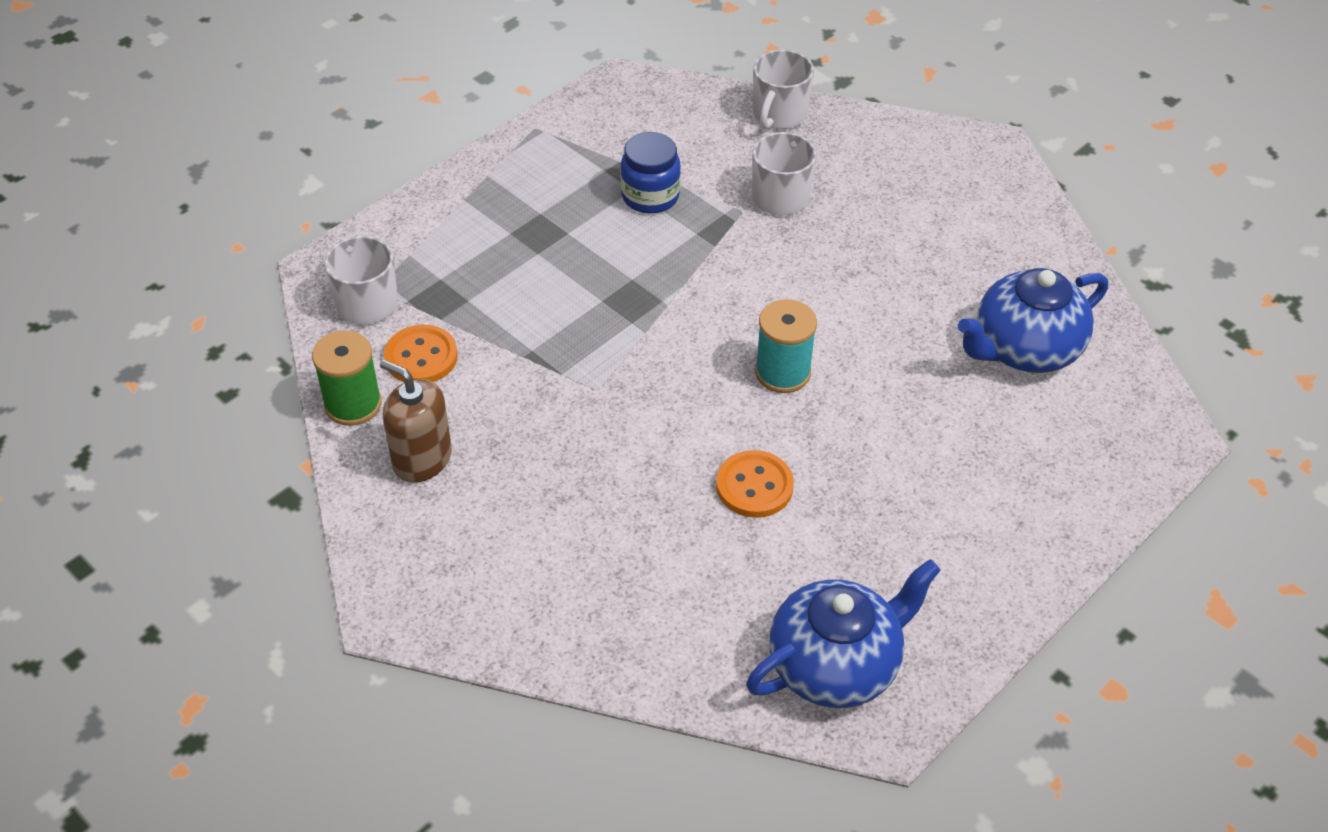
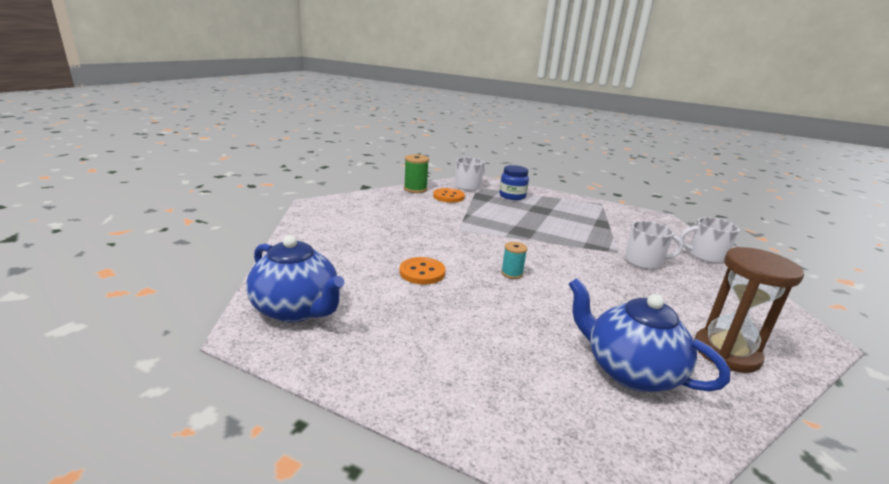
camera: 70 degrees right, 25 degrees down
brown soap dispenser [380,360,452,483] -> none
blue jar [621,132,681,214] -> blue jar moved to [499,165,529,200]
turquoise spool [755,299,817,393] -> turquoise spool [501,242,528,279], size x0.64
none -> brown hourglass [694,247,804,373]

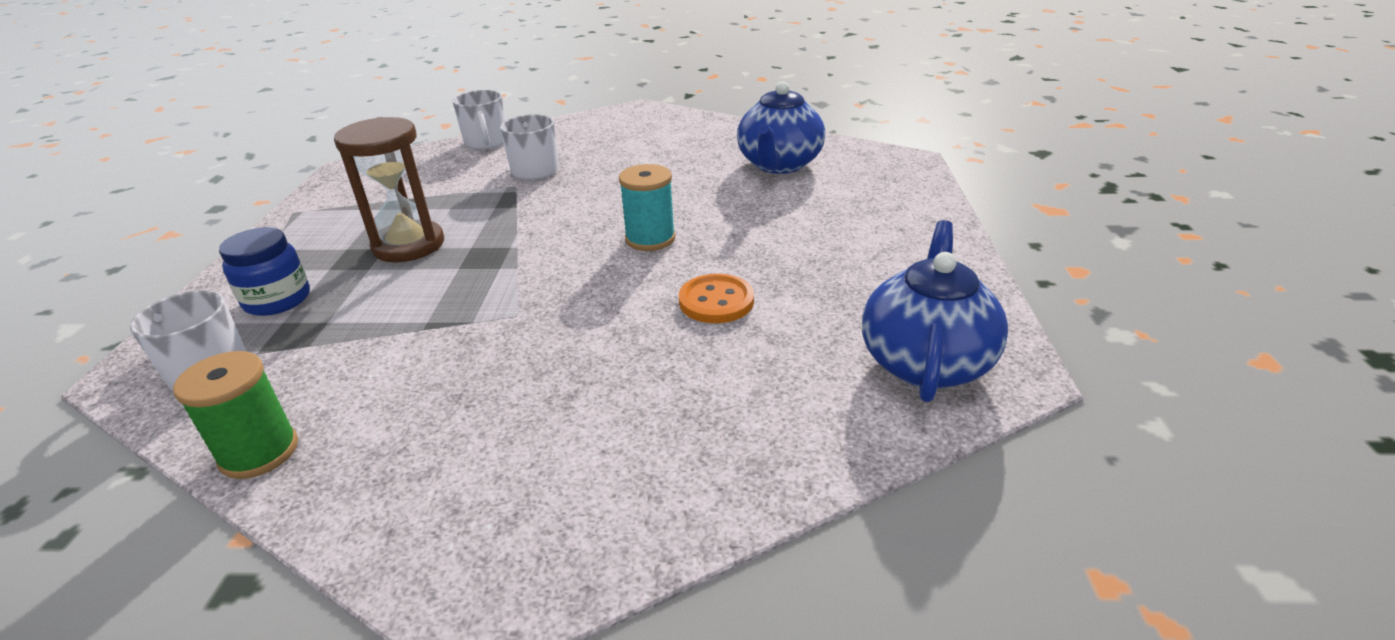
camera: 110 degrees left, 10 degrees up
orange button [433,188,465,203] -> none
turquoise spool [501,242,528,279] -> turquoise spool [619,164,675,251], size x1.56
brown hourglass [694,247,804,373] -> brown hourglass moved to [334,117,444,262]

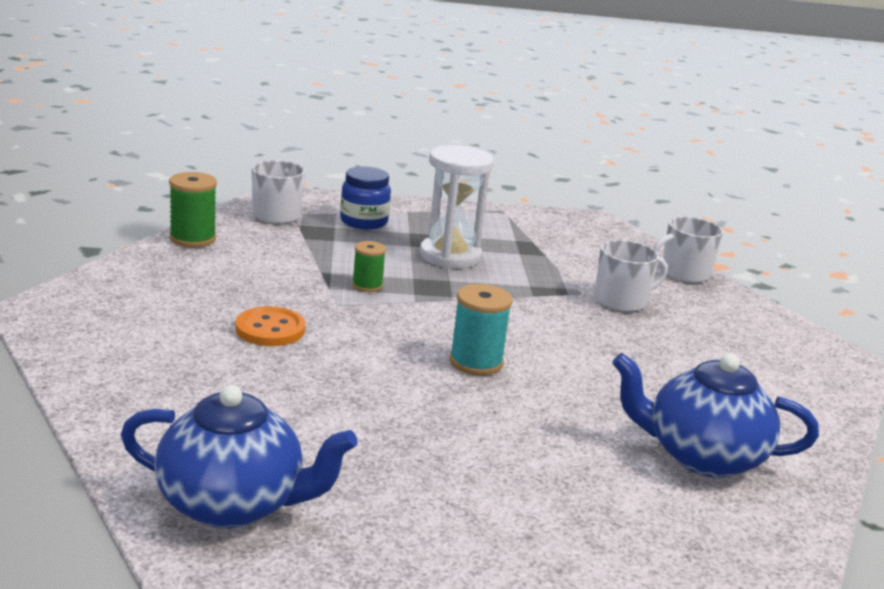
camera: 80 degrees right, 10 degrees down
brown hourglass [334,117,444,262] -> white hourglass [420,145,494,268]
orange button [679,274,754,323] -> orange button moved to [235,306,306,346]
none -> green spool [352,241,386,292]

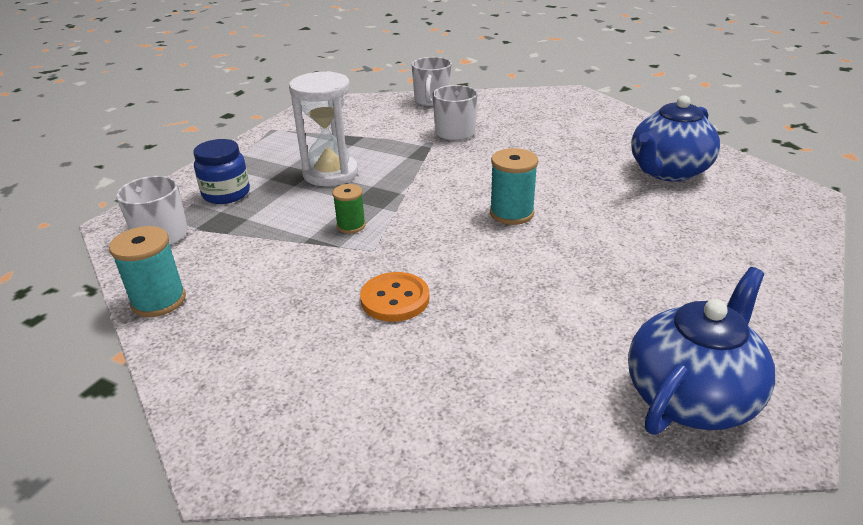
camera: 55 degrees left, 10 degrees up
green spool [169,172,217,247] -> turquoise spool [109,226,186,317]

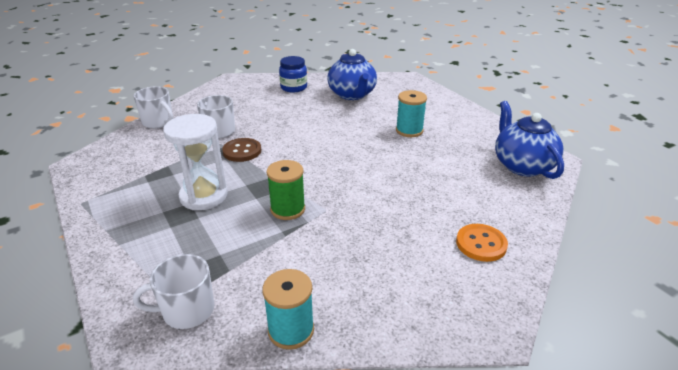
camera: 60 degrees left, 0 degrees up
blue jar [193,139,250,204] -> blue jar moved to [279,56,307,92]
green spool [332,184,366,234] -> green spool [266,160,305,220], size x1.56
orange button [360,272,429,322] -> orange button moved to [456,224,508,262]
turquoise spool [490,148,538,225] -> turquoise spool moved to [396,90,427,137]
none -> brown button [222,138,261,162]

